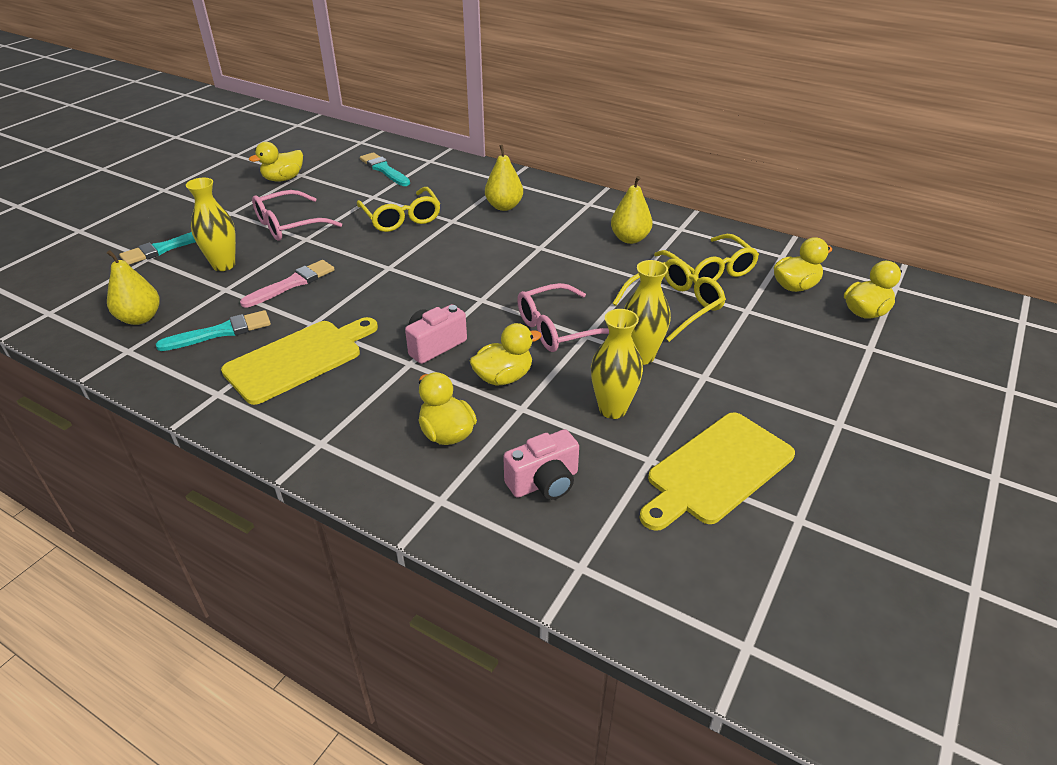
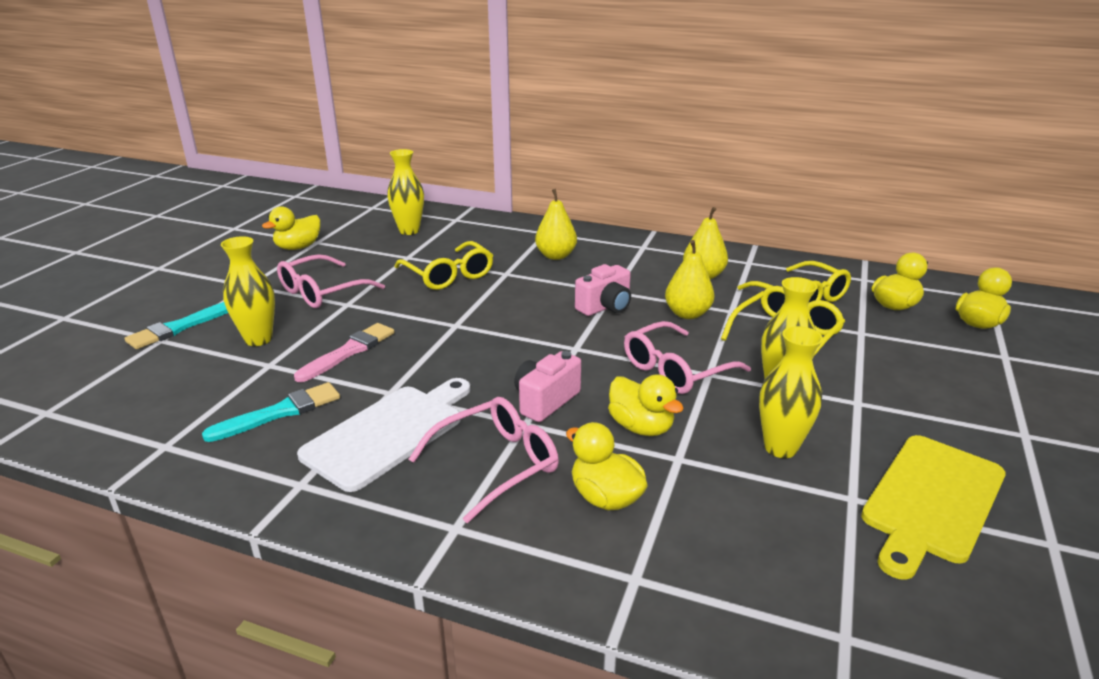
camera: 10 degrees left, 10 degrees down
yellow pear [107,250,160,325] -> yellow pear moved to [665,240,715,319]
yellow cutting board [221,317,378,405] -> white cutting board [297,378,471,492]
turquoise brush [360,152,410,186] -> yellow vase [387,149,424,235]
yellow duck [470,323,542,386] -> yellow duck turned 90 degrees clockwise [608,374,684,436]
pink camera [503,429,579,500] -> pink camera moved to [575,264,631,316]
none -> pink glasses [408,397,559,523]

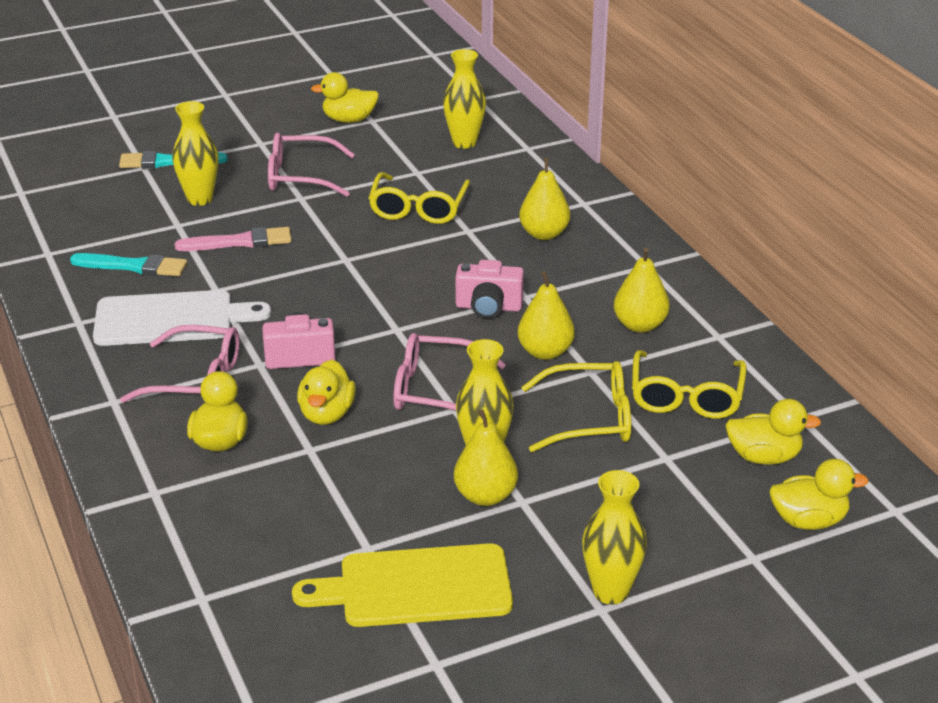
camera: 45 degrees right, 5 degrees up
yellow vase [759,326,823,458] -> yellow vase moved to [582,470,647,605]
none -> yellow pear [454,410,518,506]

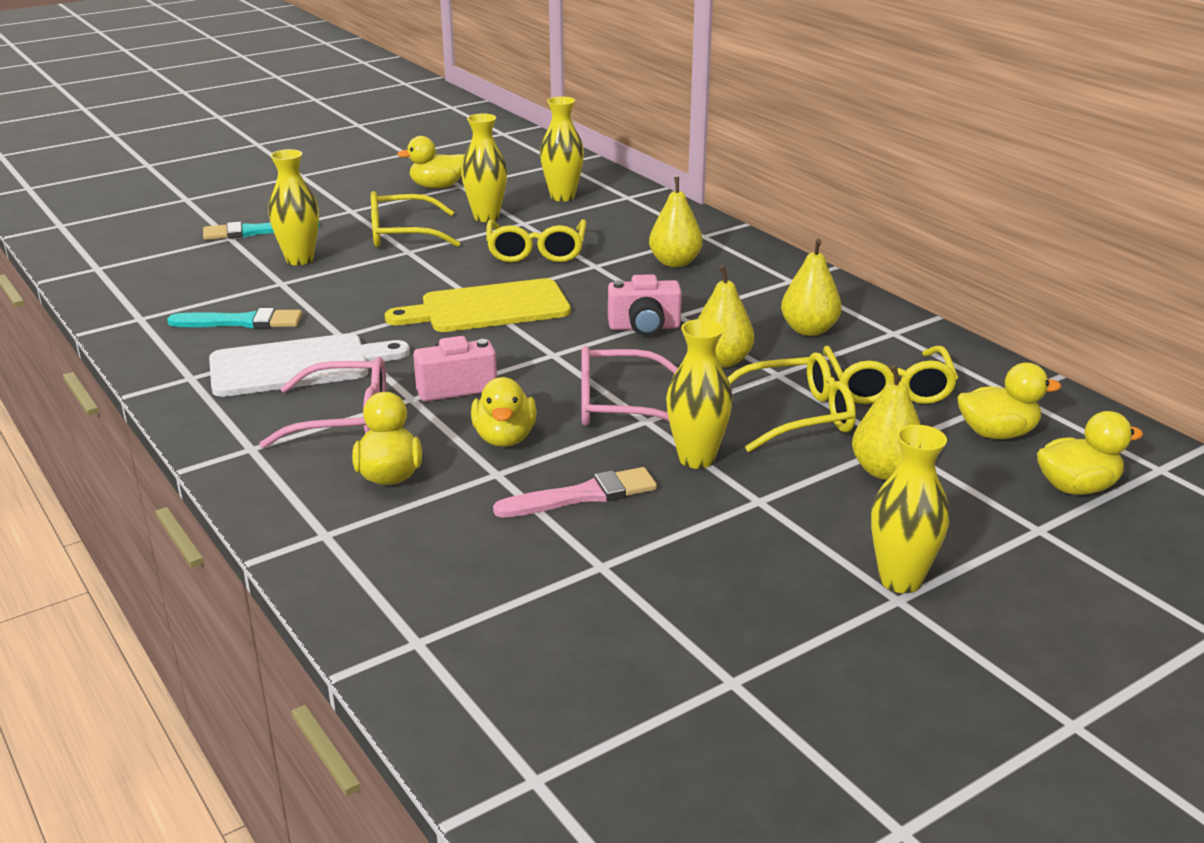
camera: 10 degrees left, 5 degrees down
pink brush [175,227,292,251] -> pink brush moved to [493,467,657,518]
pink glasses [268,133,355,197] -> yellow glasses [370,191,460,247]
yellow cutting board [292,543,513,627] -> yellow cutting board moved to [385,278,571,332]
yellow pear [454,410,518,506] -> yellow pear moved to [852,365,921,480]
none -> yellow vase [461,114,507,222]

